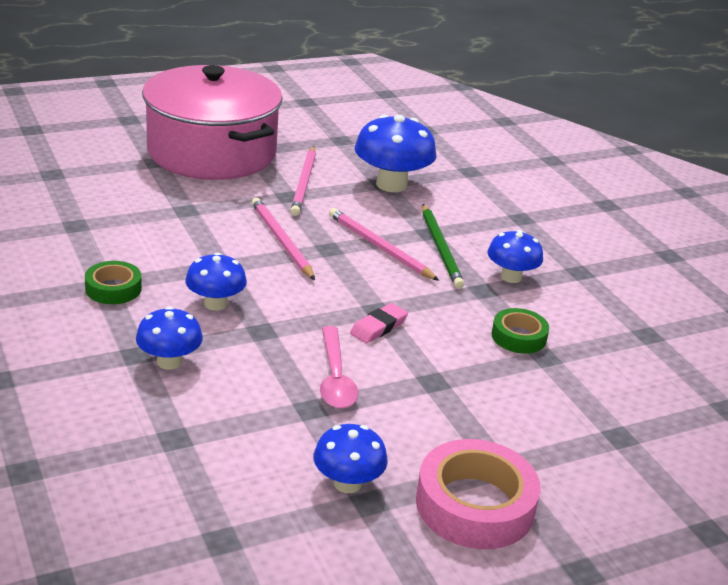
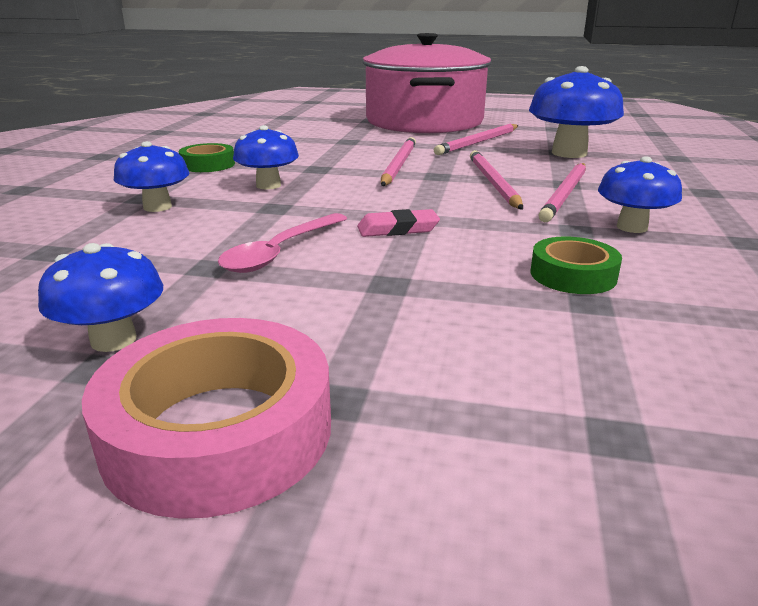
camera: 40 degrees right, 5 degrees down
green pencil [422,204,464,289] -> pink pencil [538,163,586,222]

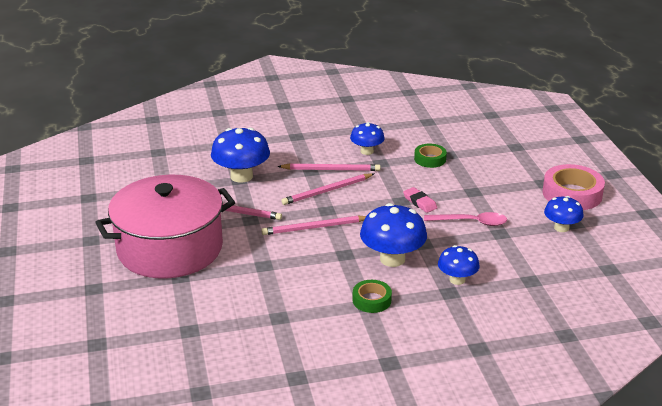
camera: 115 degrees left, 5 degrees up
blue mushroom [233,125,299,190] -> blue mushroom [360,203,427,267], size x1.65

